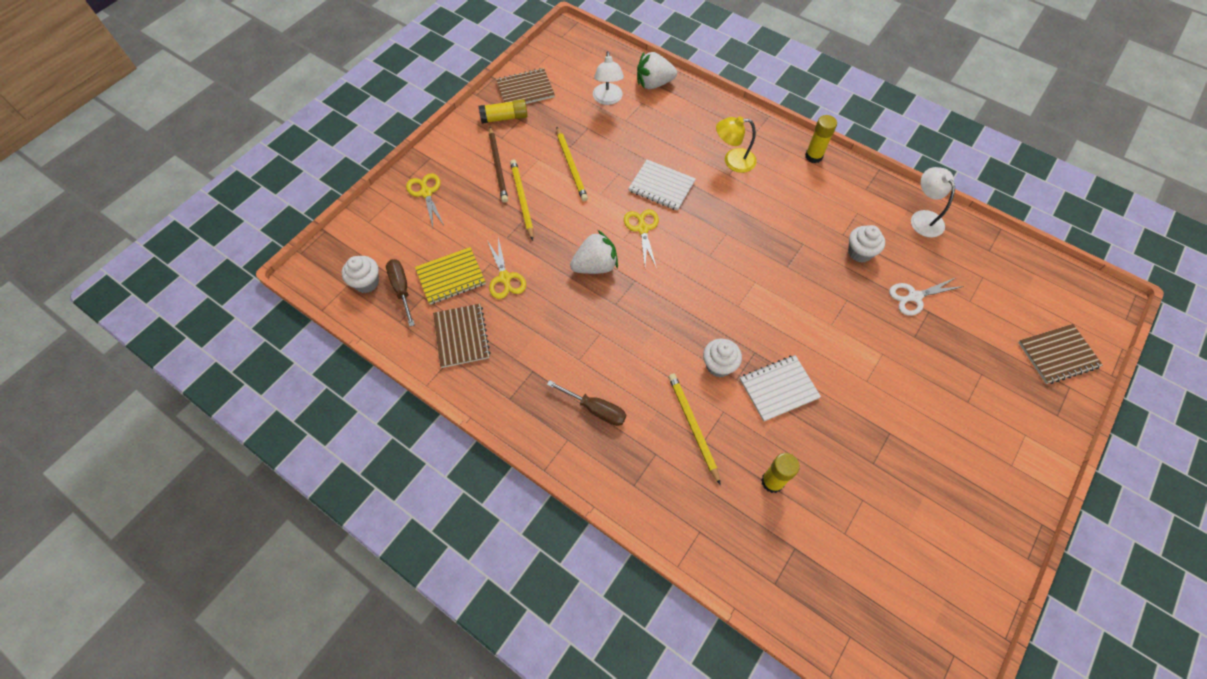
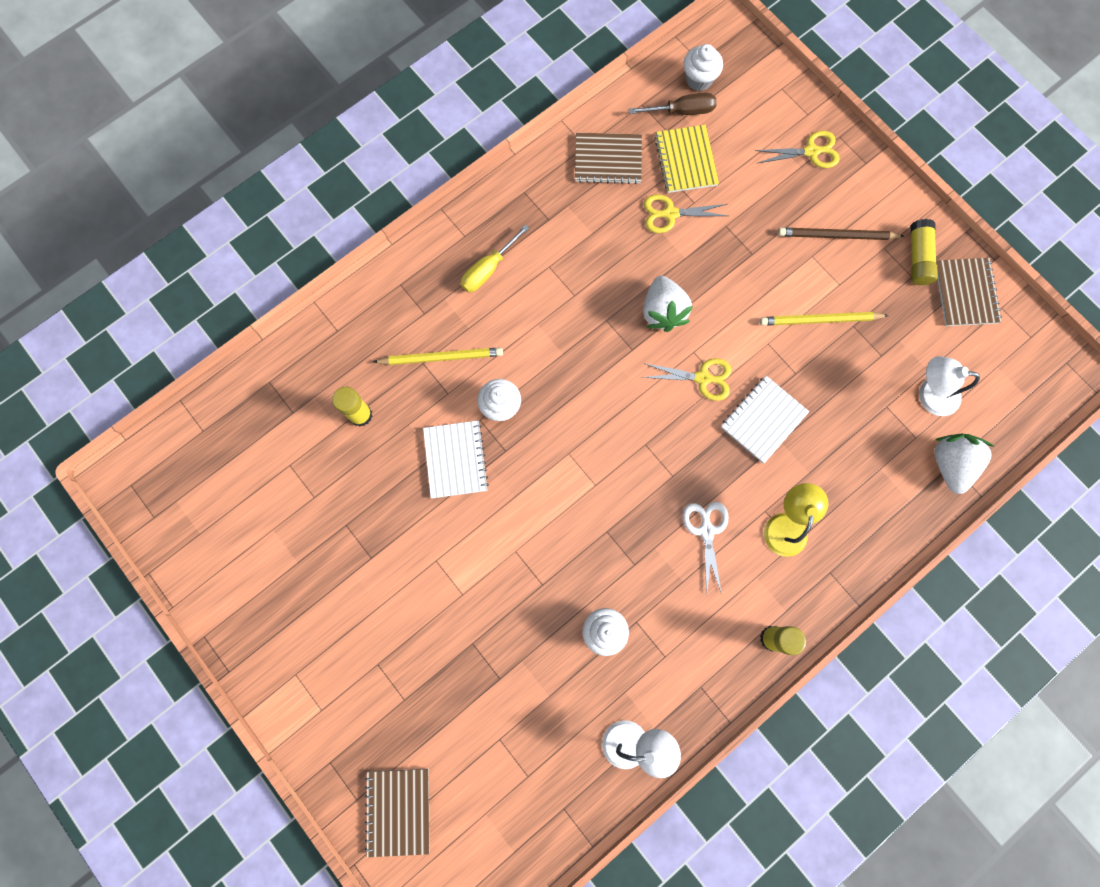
camera: 105 degrees right, 15 degrees up
yellow pencil [510,159,533,241] -> none
brown screwdriver [547,380,626,426] -> yellow screwdriver [461,225,529,292]
white scissors [889,277,964,316] -> white scissors moved to [683,502,729,595]

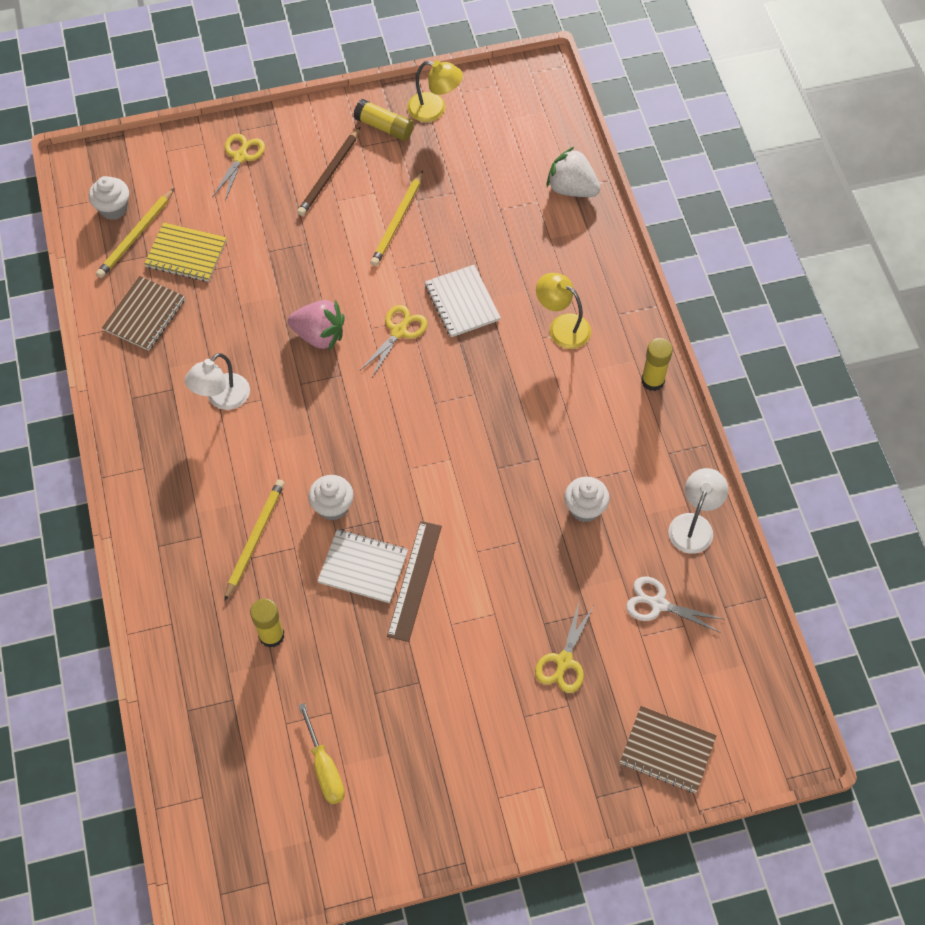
camera: 65 degrees left, 15 degrees down
yellow screwdriver [461,225,529,292] -> yellow screwdriver moved to [298,703,345,804]
brown screwdriver [629,93,717,115] -> yellow pencil [96,188,174,278]
white strawberry [643,276,693,332] -> pink strawberry [288,299,345,351]
yellow scissors [644,194,729,233] -> yellow scissors moved to [535,603,593,693]
white scissors [683,502,729,595] -> white scissors moved to [626,577,723,632]
white lamp [919,356,980,416] -> white lamp moved to [185,353,250,410]
brown notebook [936,258,1002,326] -> yellow lamp [407,60,463,122]
none -> brown ruler [387,521,442,642]

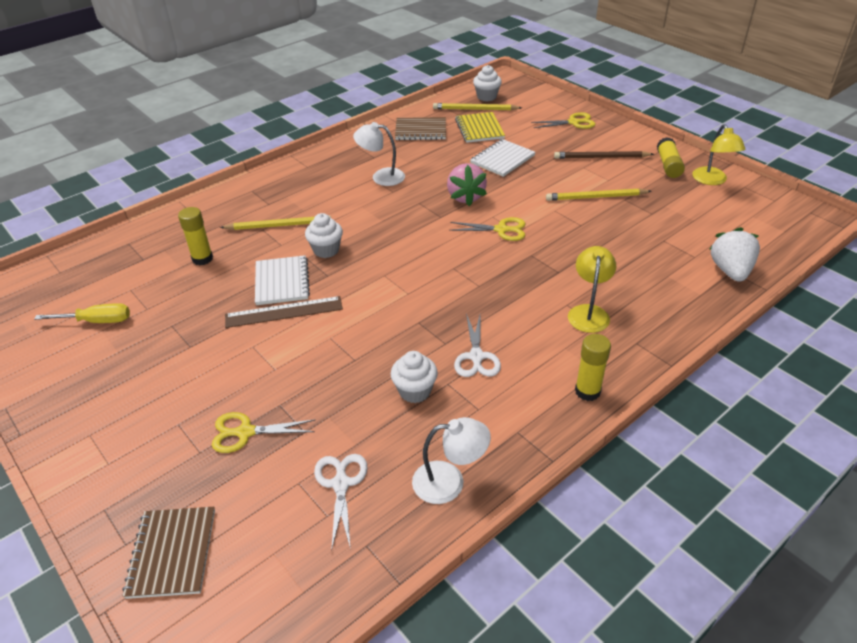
camera: 65 degrees right, 20 degrees down
yellow screwdriver [298,703,345,804] -> yellow screwdriver turned 135 degrees counterclockwise [34,303,130,323]
white notebook [425,265,501,337] -> white notebook moved to [470,139,535,177]
none -> white scissors [454,313,501,377]

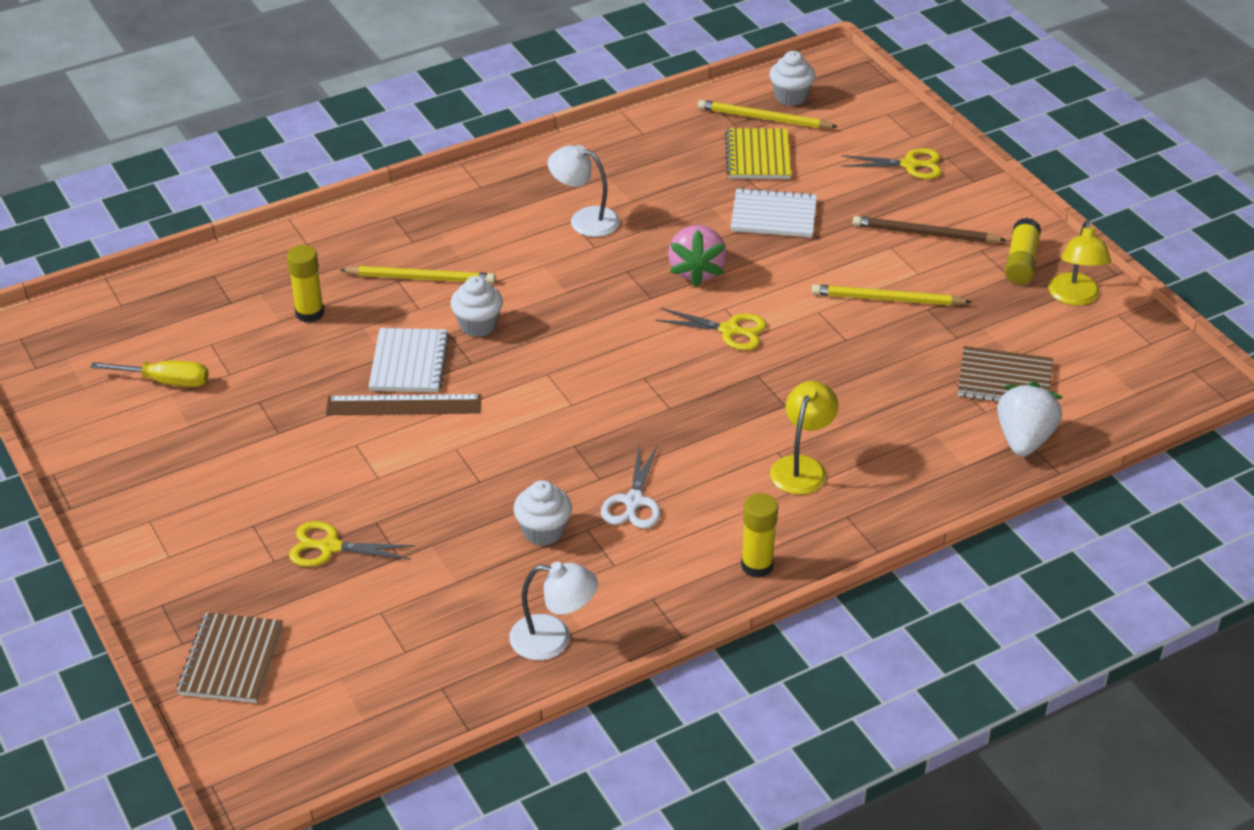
camera: 10 degrees right, 0 degrees up
white scissors [314,454,368,551] -> none
brown notebook [395,117,446,140] -> brown notebook moved to [958,346,1053,401]
white notebook [470,139,535,177] -> white notebook turned 45 degrees clockwise [731,188,817,237]

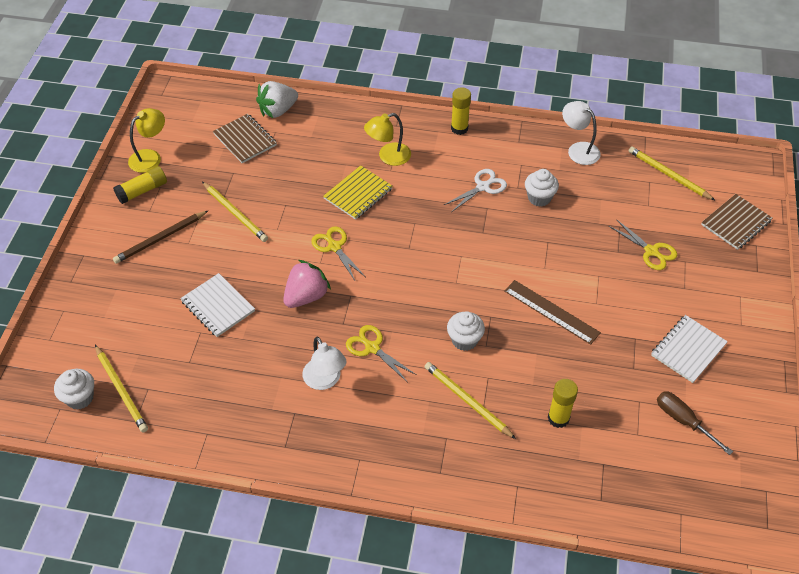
camera: 140 degrees left, 10 degrees up
yellow screwdriver [90,360,209,387] -> brown screwdriver [657,391,733,455]
white notebook [368,328,450,392] -> white notebook moved to [651,315,728,383]
yellow notebook [725,128,791,179] -> yellow notebook moved to [323,165,393,220]
yellow scissors [842,148,942,179] -> yellow scissors moved to [346,325,416,382]
brown pencil [853,216,1006,243] -> brown pencil turned 90 degrees clockwise [113,210,209,263]
none -> yellow pencil [628,146,715,200]

